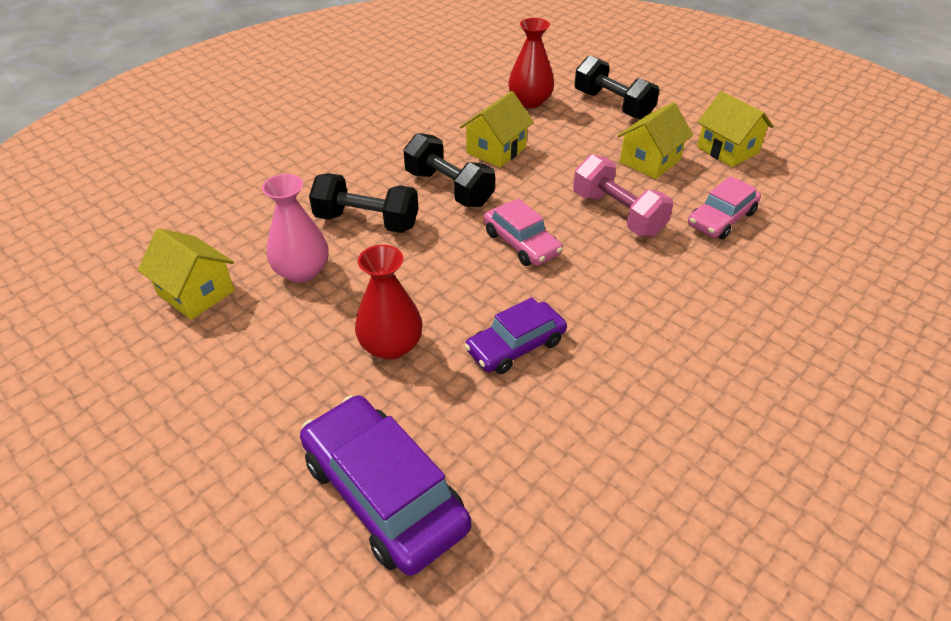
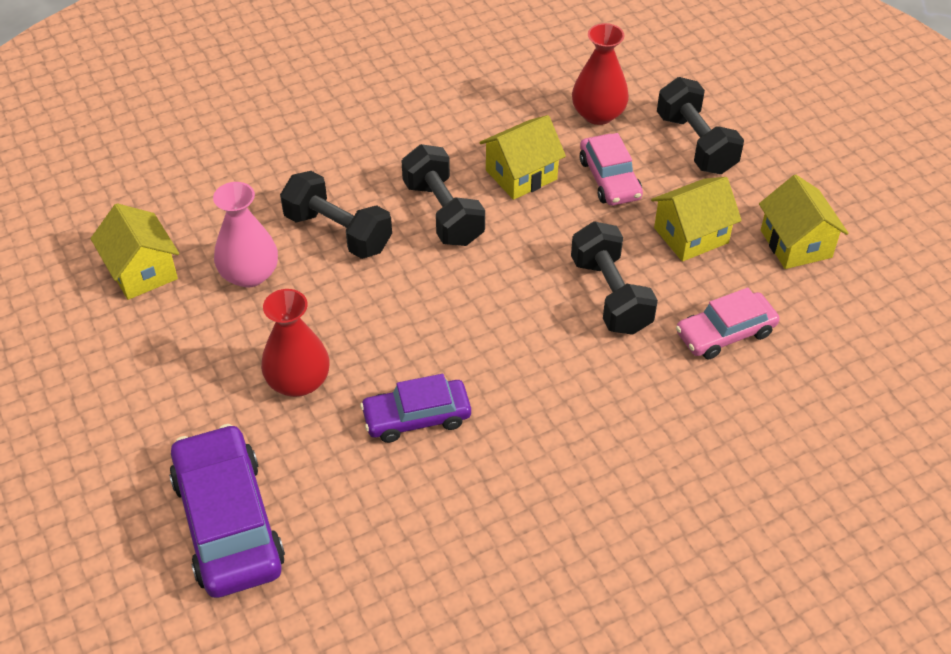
camera: 20 degrees right, 5 degrees up
pink car [484,199,563,266] -> pink car moved to [580,133,643,206]
pink dumbbell [573,154,673,237] -> black dumbbell [571,221,658,335]

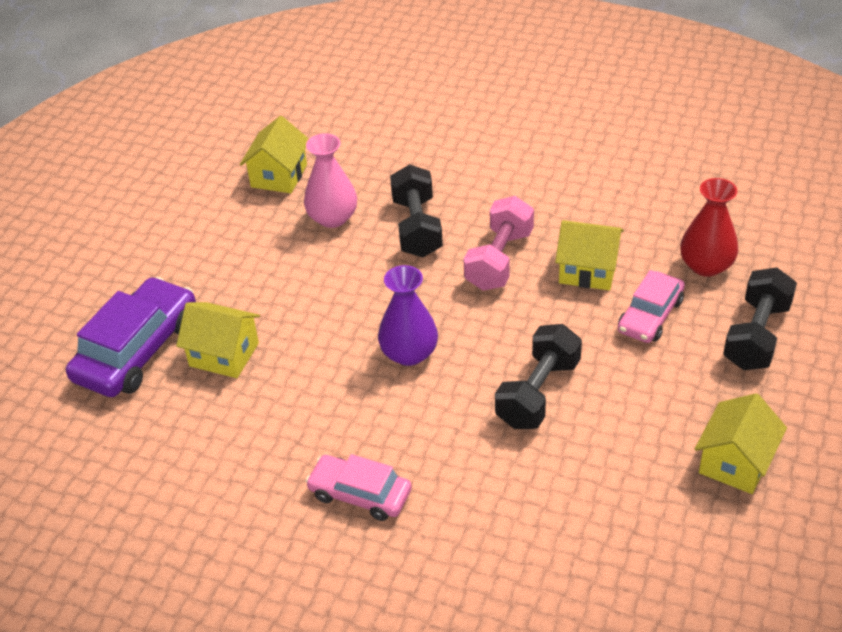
camera: 50 degrees right, 5 degrees down
red vase [261,289,329,397] -> none
purple car [360,374,471,443] -> none
black dumbbell [402,144,485,246] -> pink dumbbell [464,196,534,291]
yellow house [651,177,742,262] -> yellow house moved to [176,302,260,378]
pink car [676,288,779,359] -> pink car moved to [306,454,412,521]
none -> purple vase [378,265,438,366]

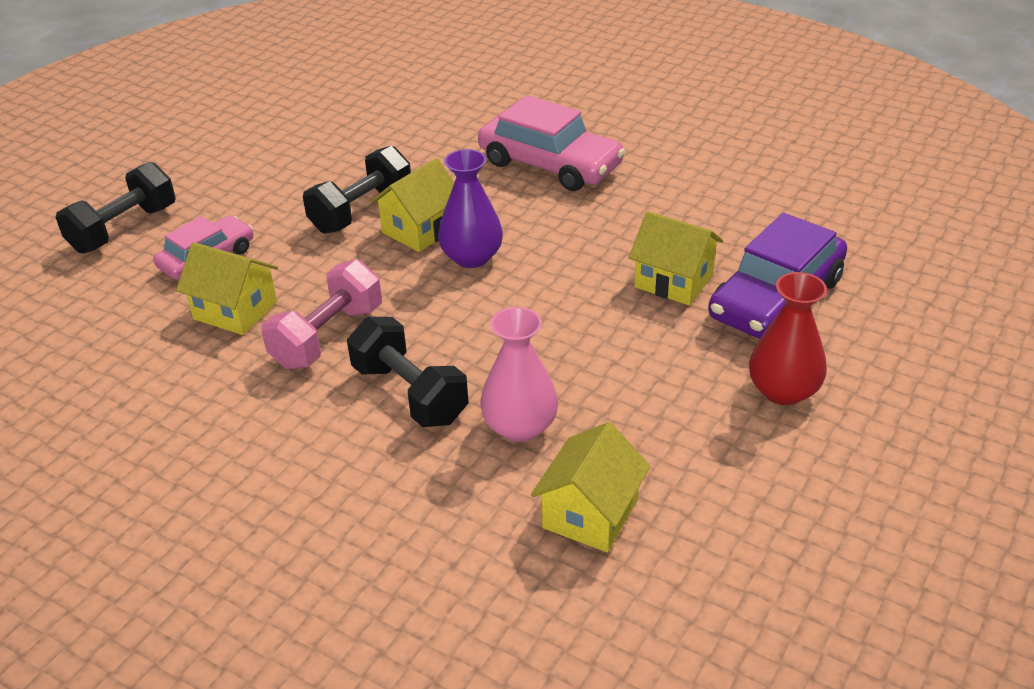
camera: 170 degrees left, 5 degrees down
pink car [306,454,412,521] -> pink car [478,95,625,191], size x1.62
black dumbbell [390,164,443,257] -> black dumbbell turned 45 degrees counterclockwise [347,316,469,427]
red vase [680,178,738,277] -> red vase moved to [749,272,827,405]
yellow house [695,393,787,494] -> yellow house moved to [371,158,454,252]

